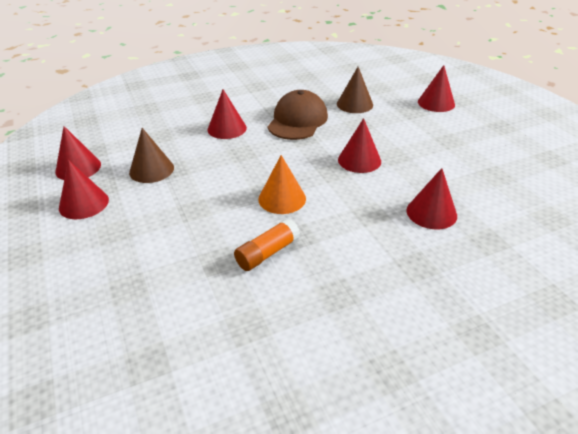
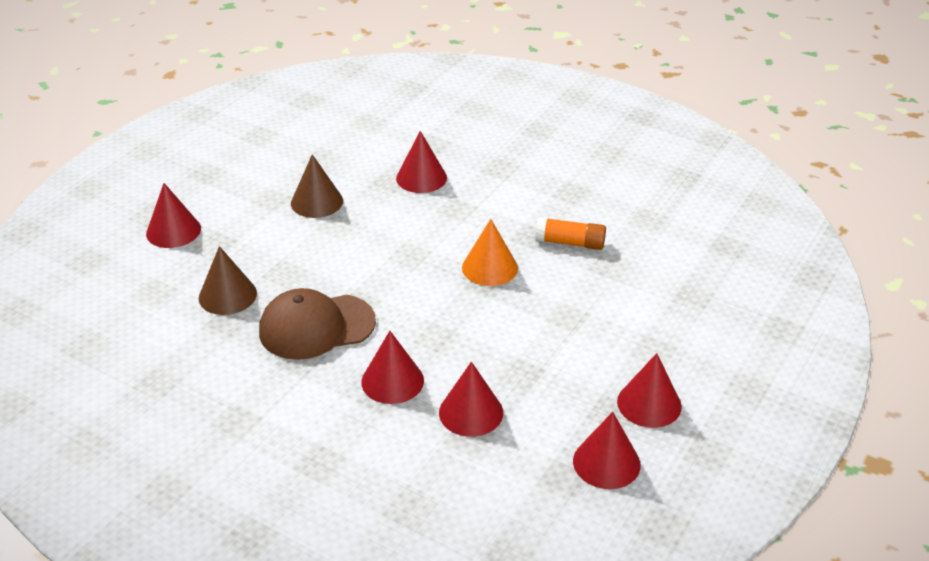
camera: 125 degrees left, 0 degrees up
brown cone [129,128,174,183] -> brown cone moved to [291,154,343,218]
red cone [338,118,381,173] -> red cone moved to [439,362,503,437]

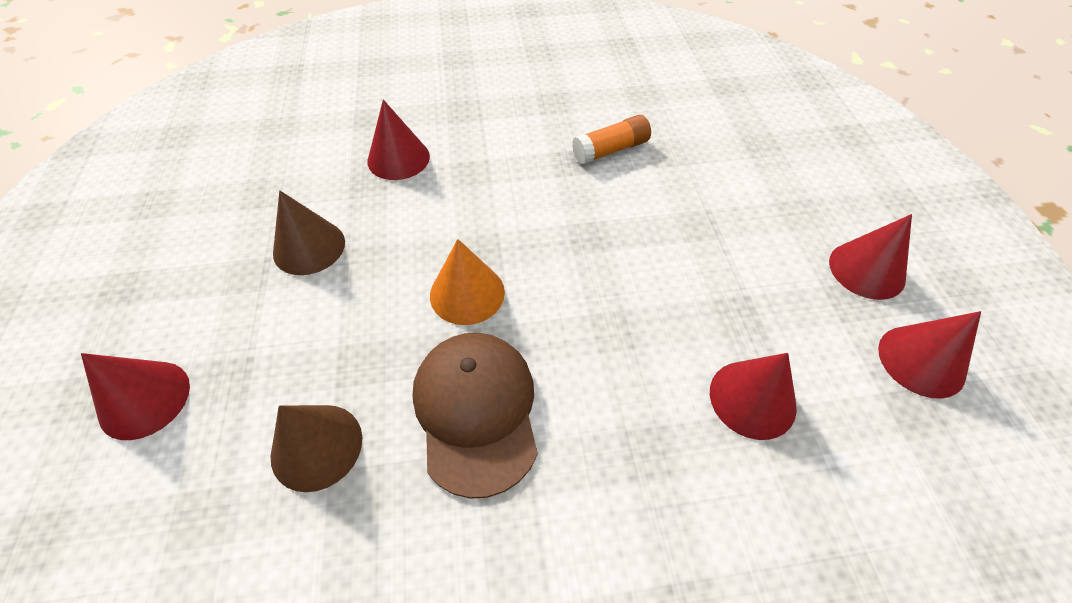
camera: 40 degrees left, 15 degrees up
brown cap [259,288,376,360] -> brown cap turned 135 degrees clockwise [412,333,538,499]
red cone [361,331,424,404] -> none
orange cone [462,219,518,286] -> orange cone moved to [430,239,505,325]

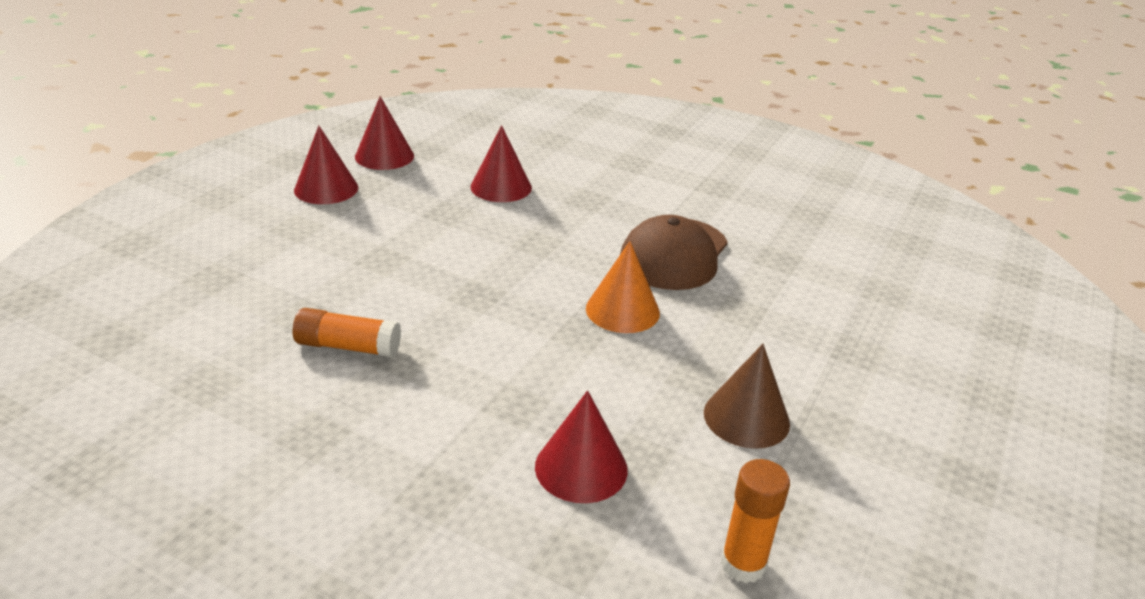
camera: 145 degrees left, 20 degrees down
red cone [81,353,190,440] -> none
brown cone [270,405,362,492] -> none
none -> orange glue stick [721,459,790,583]

